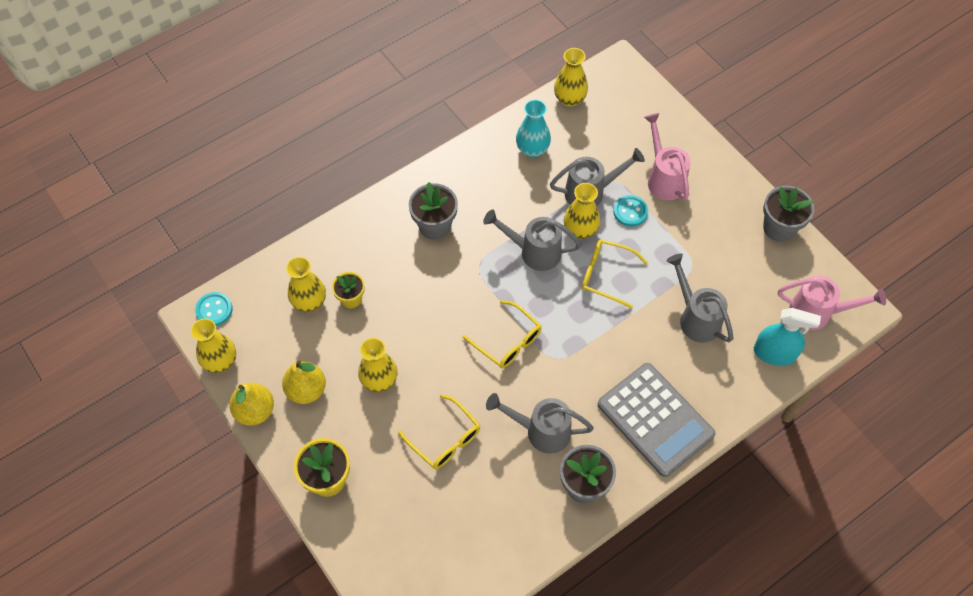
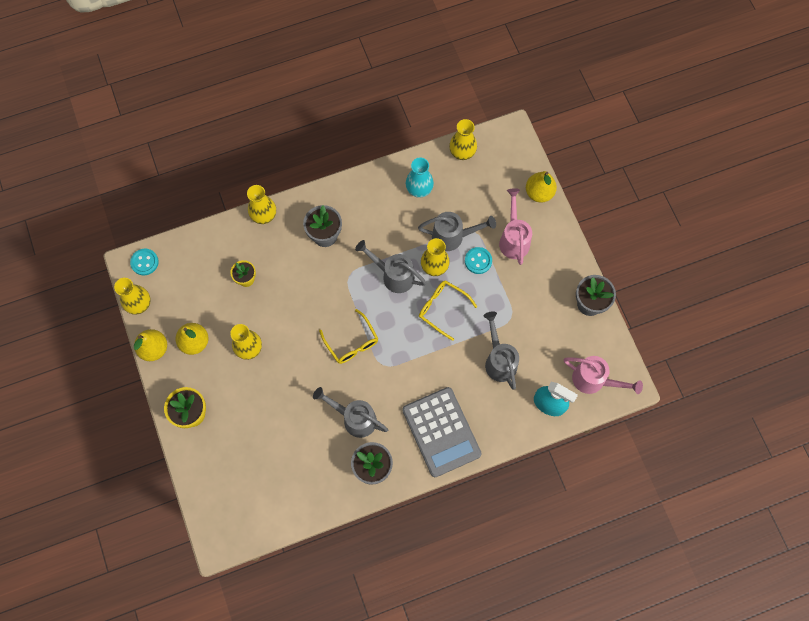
camera: 15 degrees right, 10 degrees up
yellow vase [286,257,326,312] -> yellow vase moved to [247,185,276,224]
yellow glasses [398,394,480,469] -> none
none -> yellow pear [526,171,557,202]

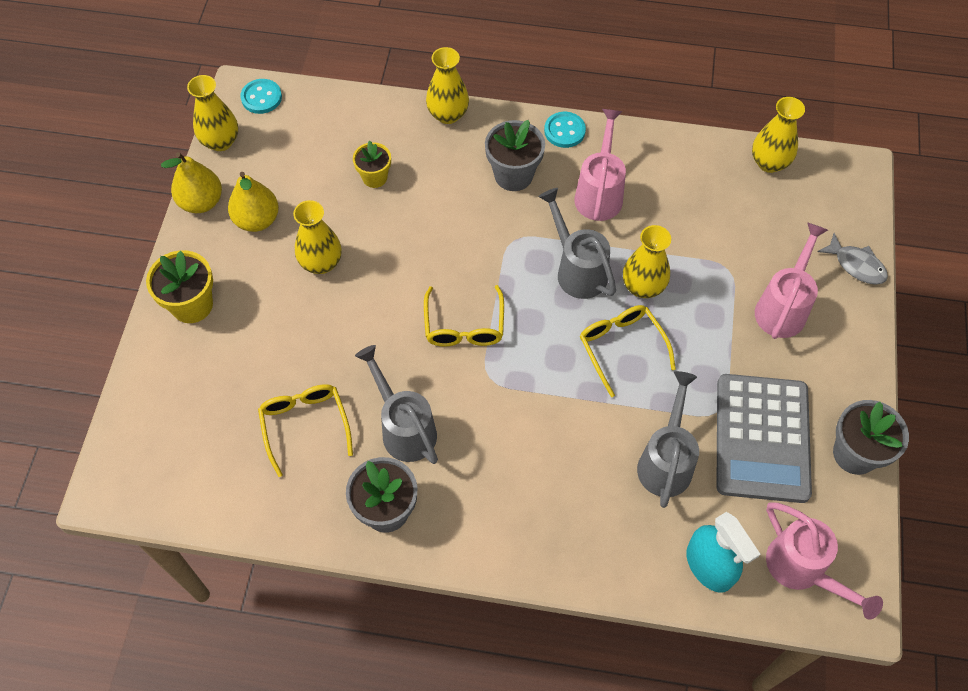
camera: 30 degrees right, 10 degrees down
grey calculator [402,387,482,477] -> grey calculator moved to [716,374,812,503]
turquoise vase [406,158,434,198] -> none
grey watering can [418,212,496,251] -> none
turquoise button [465,247,492,274] -> turquoise button moved to [544,112,586,148]
yellow pear [526,171,557,202] -> grey fish [817,233,888,285]
none -> yellow glasses [258,384,353,477]
none -> pink watering can [575,109,626,221]

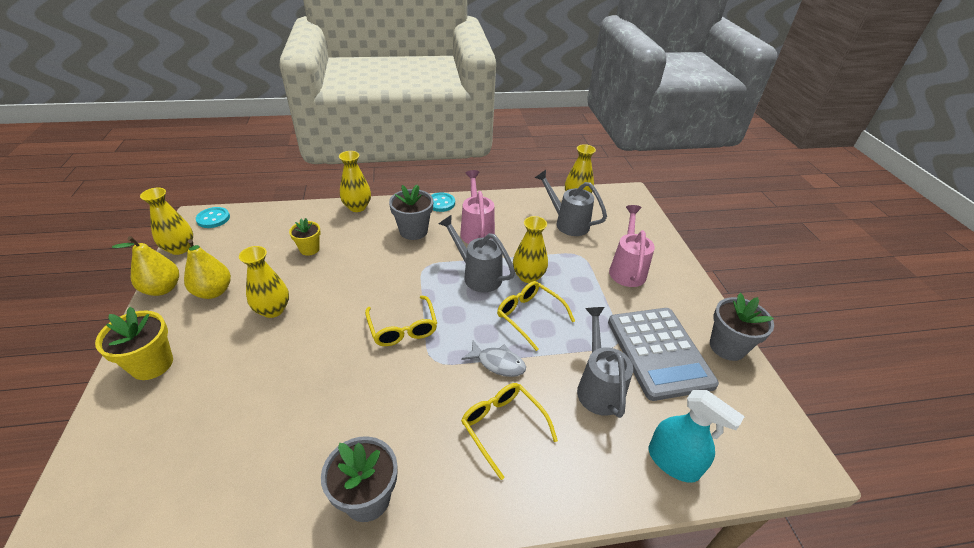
camera: 20 degrees left, 20 degrees down
yellow glasses [258,384,353,477] -> yellow glasses moved to [461,383,558,480]
grey watering can [355,345,438,464] -> grey watering can moved to [535,170,607,236]
pink watering can [766,502,883,620] -> none
grey fish [817,233,888,285] -> grey fish moved to [462,341,526,377]

